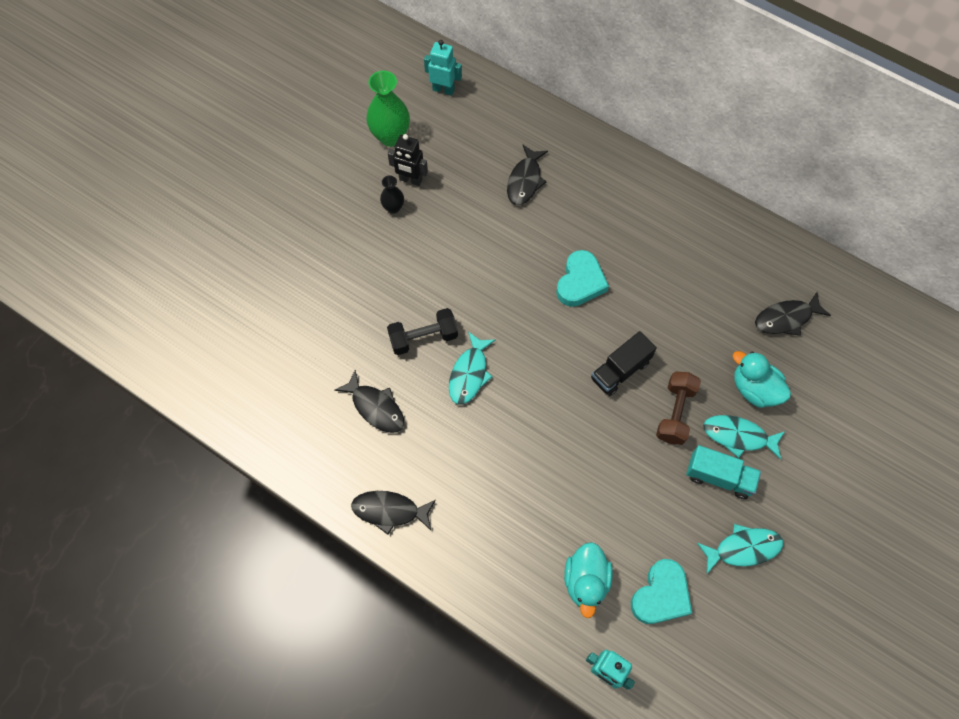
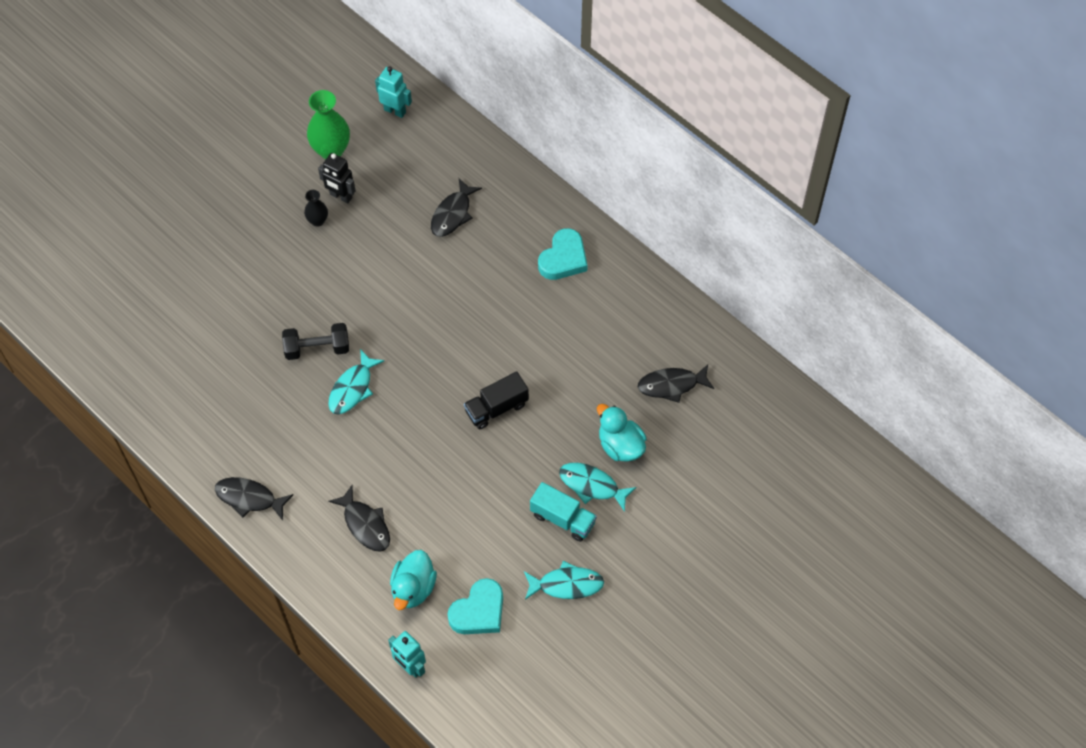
camera: 10 degrees right, 5 degrees down
black fish [334,370,404,433] -> black fish moved to [328,485,390,552]
turquoise heart [556,250,609,307] -> turquoise heart moved to [538,228,588,280]
brown dumbbell [656,372,701,445] -> none

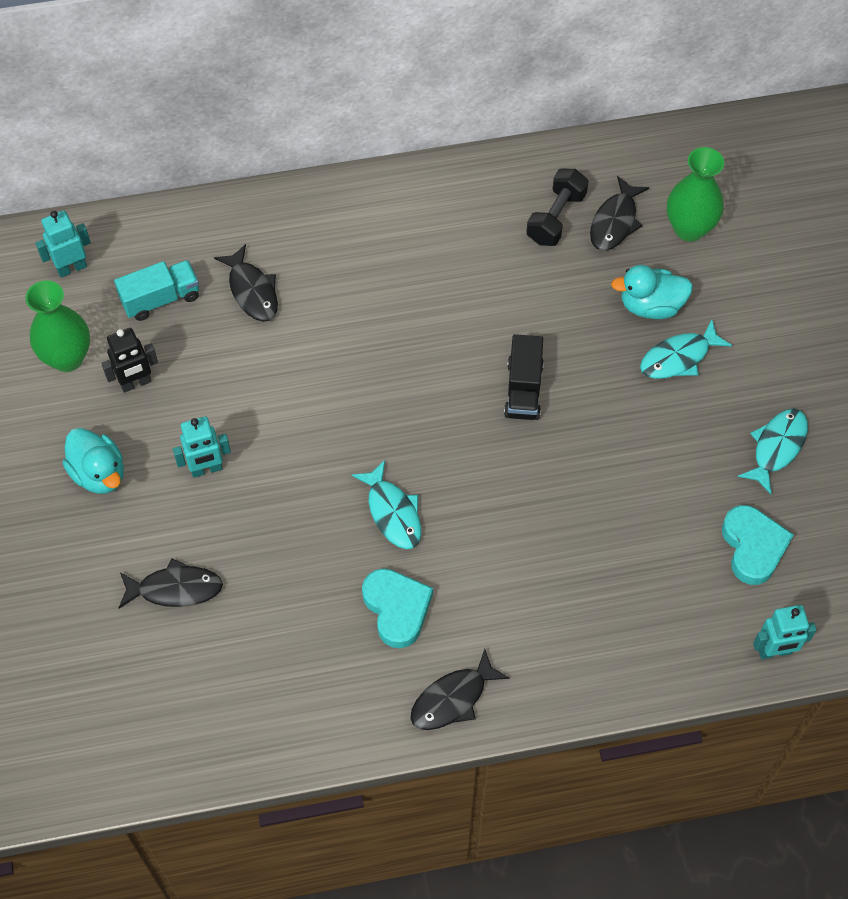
camera: 55 degrees left, 0 degrees up
black dumbbell [282,323,349,360] -> black dumbbell moved to [526,169,589,246]
black vase [304,190,328,227] -> none
black fish [328,485,390,552] -> black fish moved to [119,558,223,608]
turquoise duck [390,550,437,610] -> turquoise duck moved to [63,428,124,494]
turquoise truck [530,482,597,542] -> turquoise truck moved to [114,260,199,321]
turquoise heart [538,228,588,280] -> turquoise heart moved to [362,568,433,648]
none -> turquoise robot [173,416,231,478]
none -> green vase [667,147,724,242]

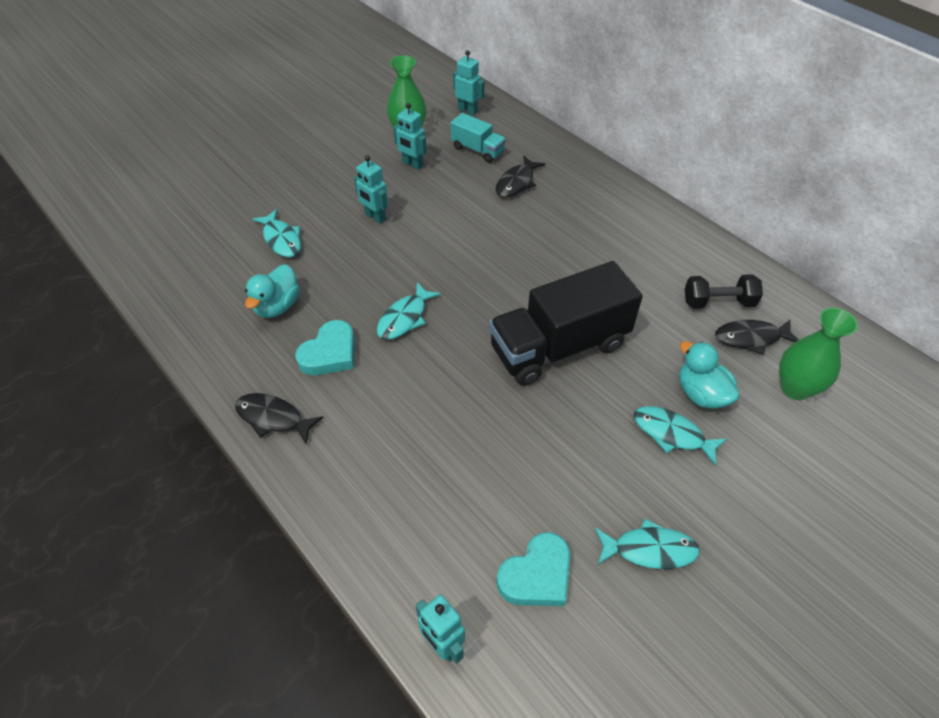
camera: 60 degrees right, 10 degrees down
turquoise duck [63,428,124,494] -> turquoise duck moved to [245,264,300,318]
black robot [101,328,158,393] -> turquoise robot [393,103,427,170]
black fish [119,558,223,608] -> turquoise fish [252,209,301,257]
black truck [504,334,544,420] -> black truck [489,261,643,386], size x2.00

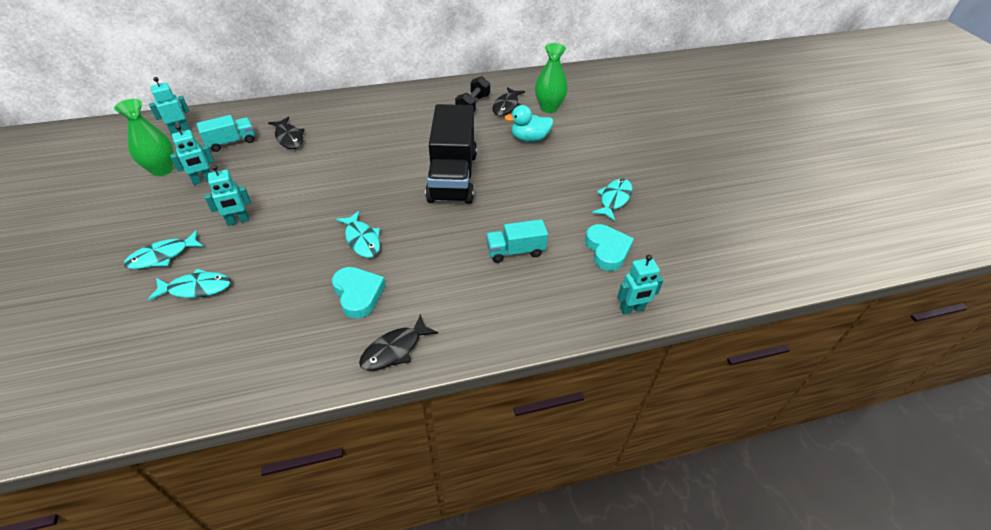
camera: 65 degrees left, 5 degrees down
turquoise duck [245,264,300,318] -> none
turquoise fish [634,406,727,466] -> turquoise fish moved to [124,230,204,269]
none -> turquoise truck [486,219,548,263]

